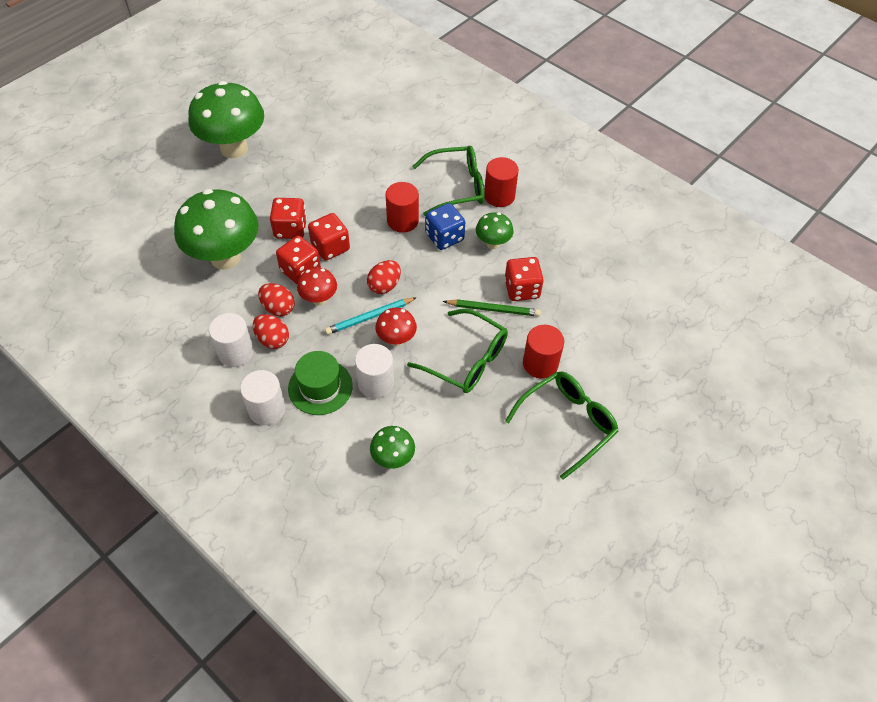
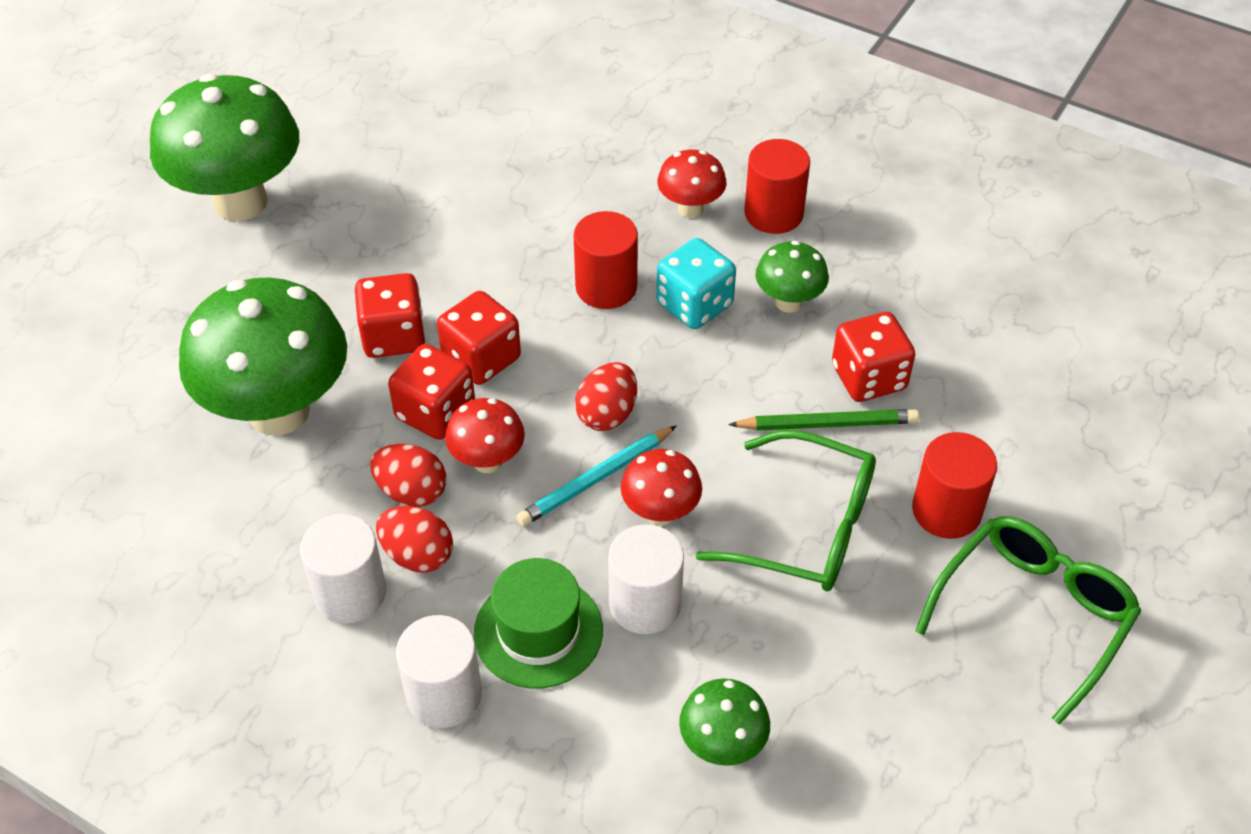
camera: 10 degrees left, 5 degrees down
green glasses [412,146,485,216] -> red mushroom [657,150,727,218]
blue dice [425,203,465,250] -> turquoise dice [656,238,736,329]

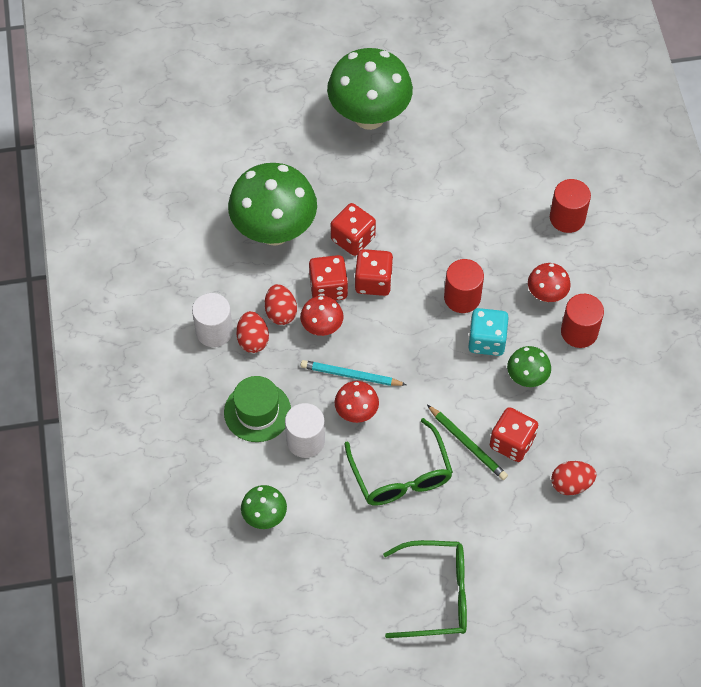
camera: 50 degrees right, 10 degrees up
white cylinder [396,615,482,728] -> none
red egg [575,362,637,431] -> red egg moved to [551,461,597,495]
red cylinder [912,432,997,539] -> red cylinder moved to [550,179,591,233]

